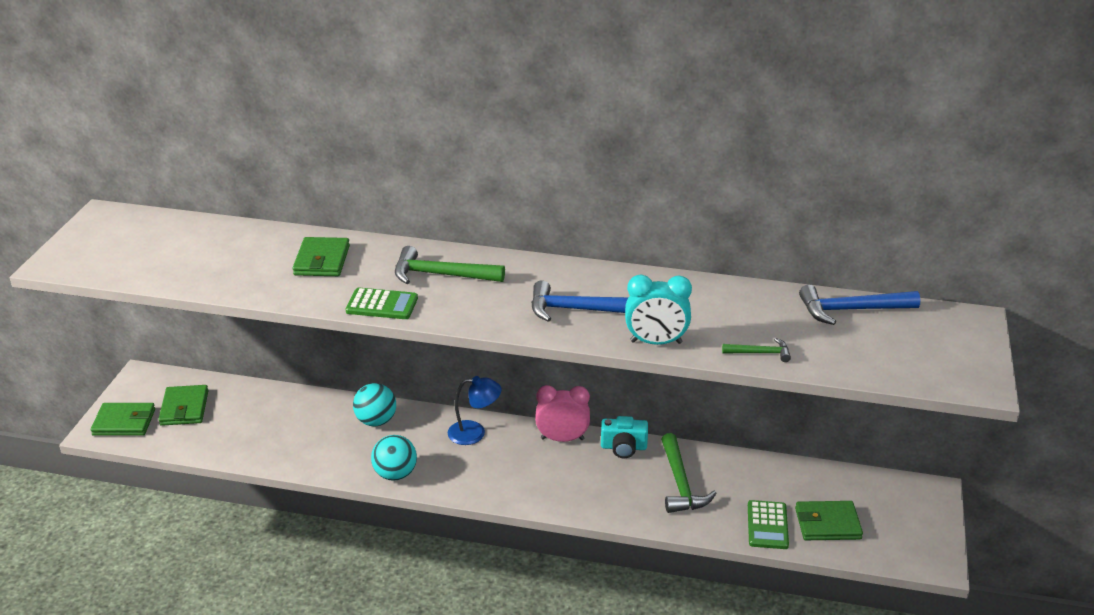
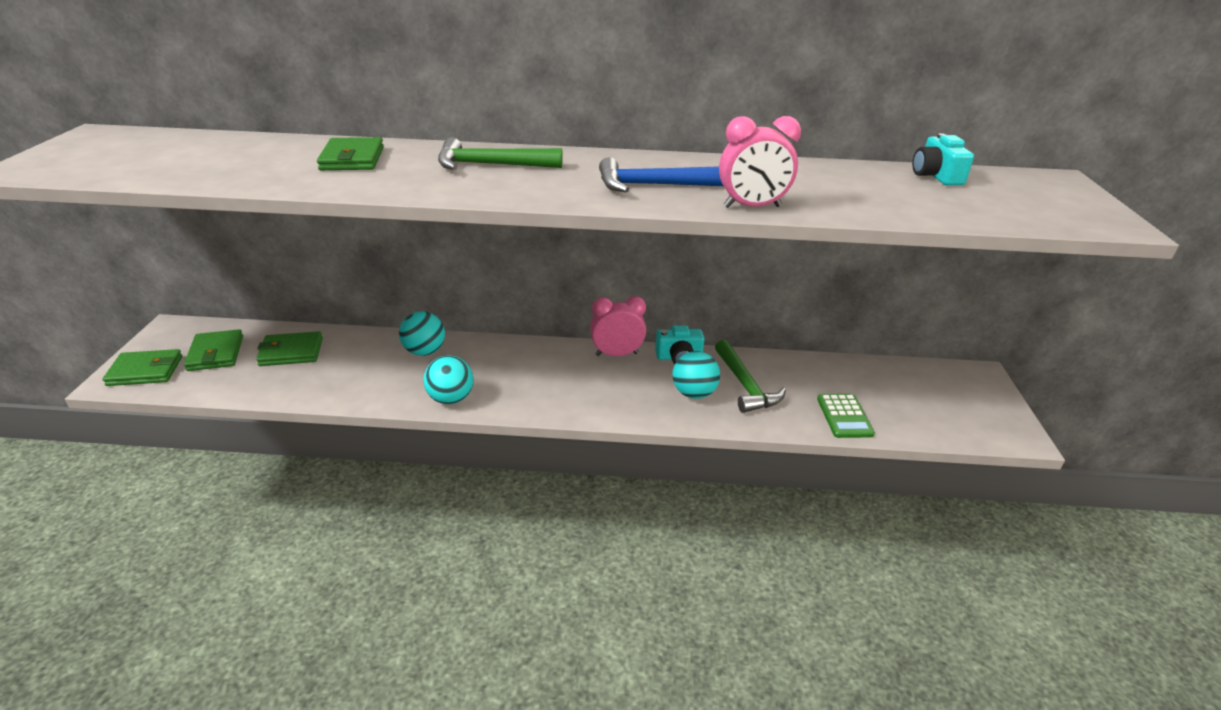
camera: 10 degrees left, 0 degrees up
green calculator [346,288,418,319] -> none
blue lamp [448,376,502,445] -> none
turquoise clock [625,275,692,345] -> pink clock [719,116,801,208]
green hammer [722,338,791,362] -> none
green wallet [795,501,863,540] -> green wallet moved to [256,331,323,366]
blue hammer [799,285,921,325] -> turquoise camera [912,133,974,186]
none -> turquoise ball [672,351,720,399]

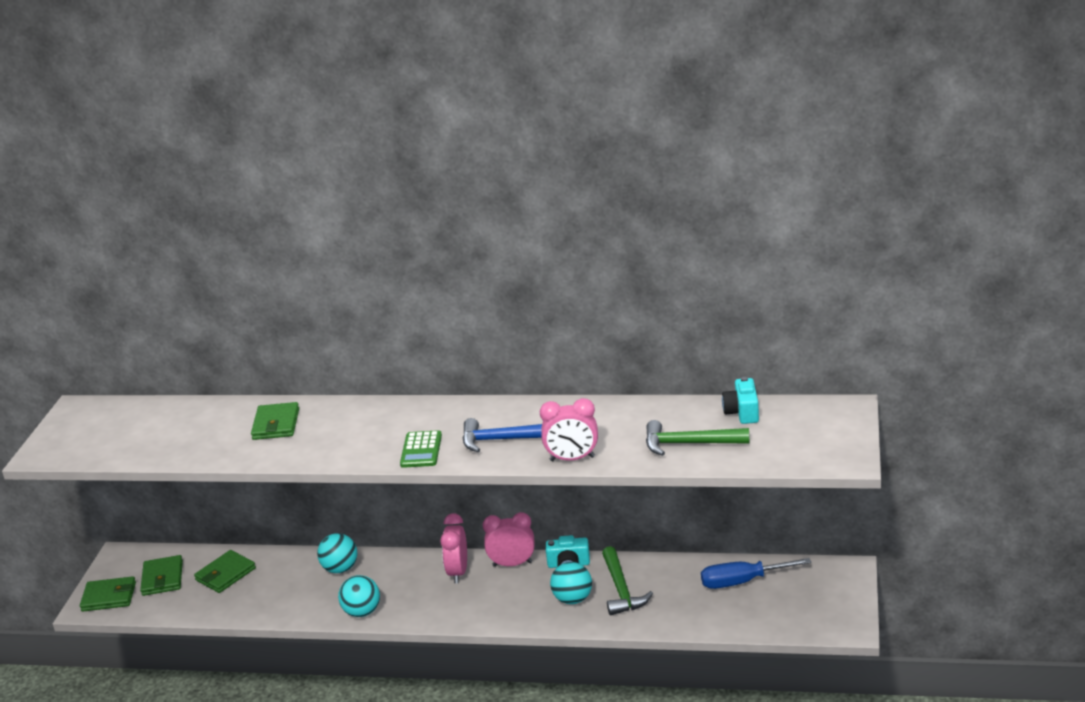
camera: 10 degrees right, 5 degrees down
green wallet [256,331,323,366] -> green wallet turned 45 degrees counterclockwise [194,550,256,593]
green hammer [438,138,563,170] -> green hammer moved to [646,420,749,456]
green calculator [817,394,875,438] -> green calculator moved to [400,430,442,468]
none -> pink clock [440,513,467,583]
none -> blue screwdriver [701,558,812,589]

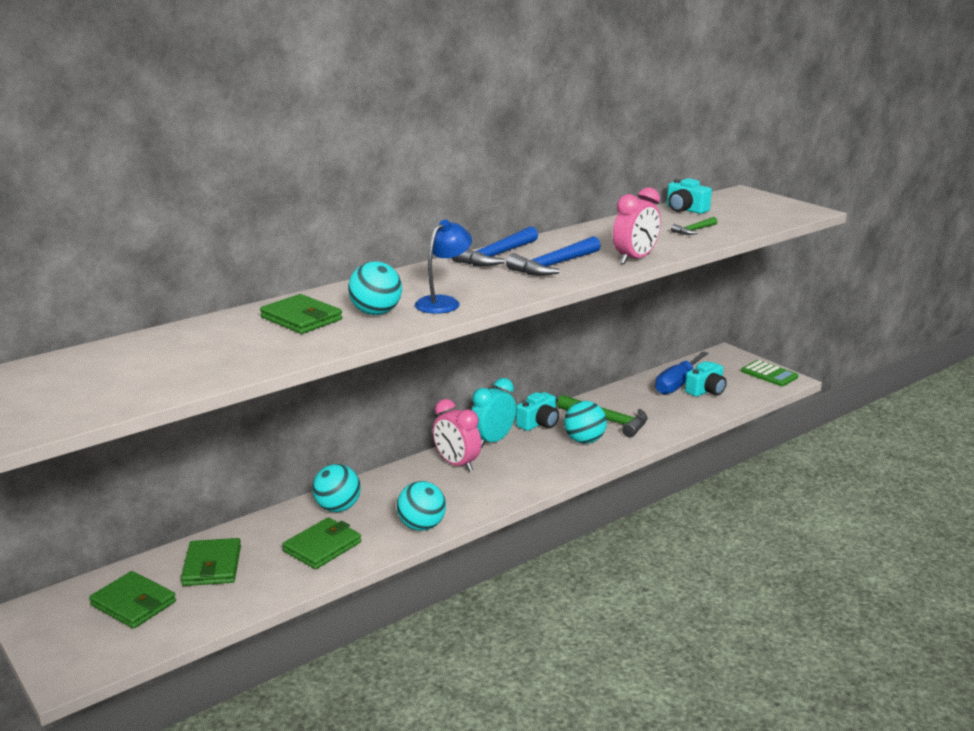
camera: 50 degrees left, 5 degrees down
green wallet [80,576,136,612] -> green wallet moved to [282,517,361,569]
green calculator [400,430,442,468] -> green calculator moved to [741,360,798,386]
pink clock [483,512,535,567] -> turquoise clock [472,378,516,448]
green hammer [646,420,749,456] -> green hammer [671,217,718,235], size x0.55
none -> turquoise ball [348,262,402,315]
none -> blue lamp [415,220,472,314]
none -> blue hammer [452,226,538,266]
none -> turquoise camera [685,361,727,397]

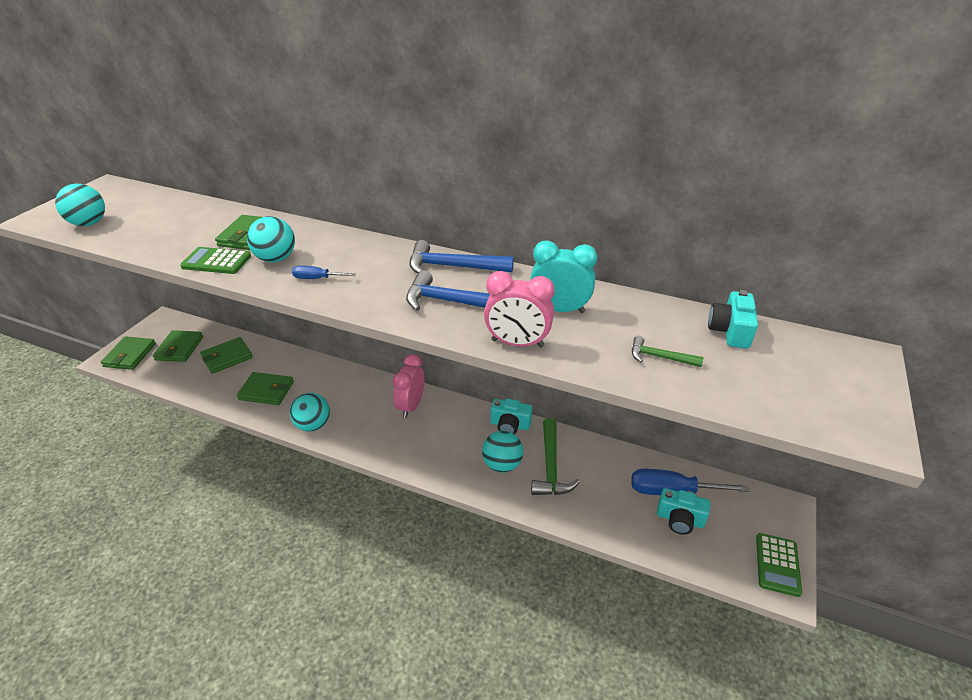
camera: 60 degrees right, 15 degrees up
turquoise ball [312,464,361,512] -> turquoise ball moved to [55,184,105,226]
blue lamp [415,220,472,314] -> blue screwdriver [292,266,356,279]
turquoise clock [472,378,516,448] -> turquoise clock moved to [530,240,597,313]
none -> green wallet [101,336,156,370]
none -> green calculator [180,247,251,274]

